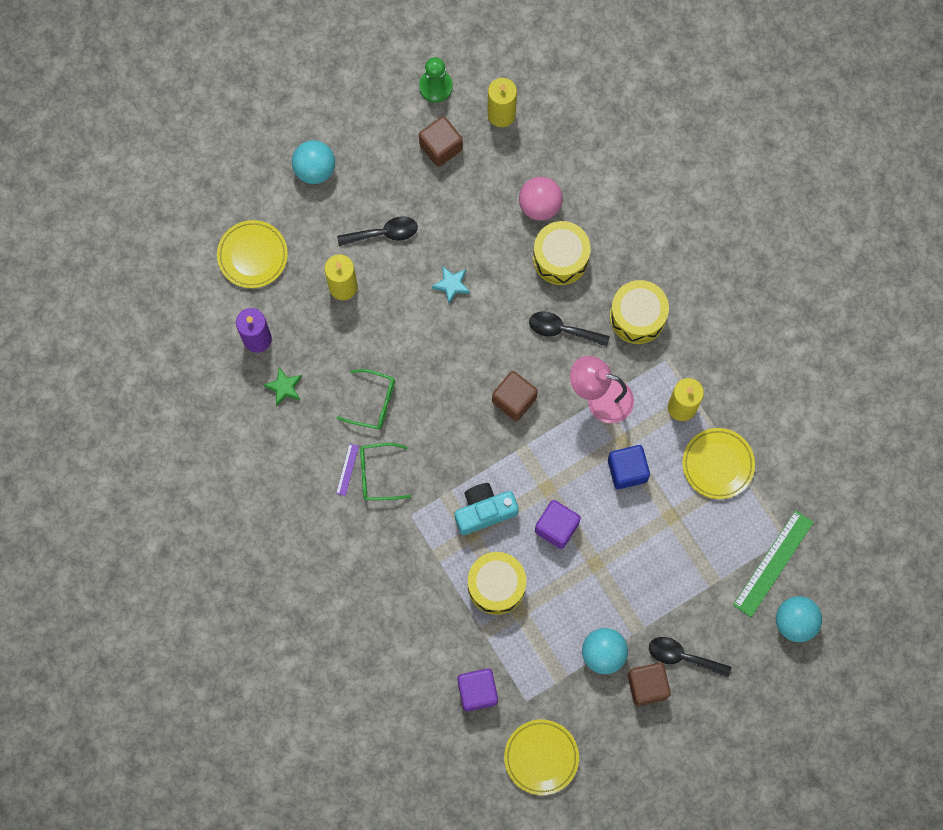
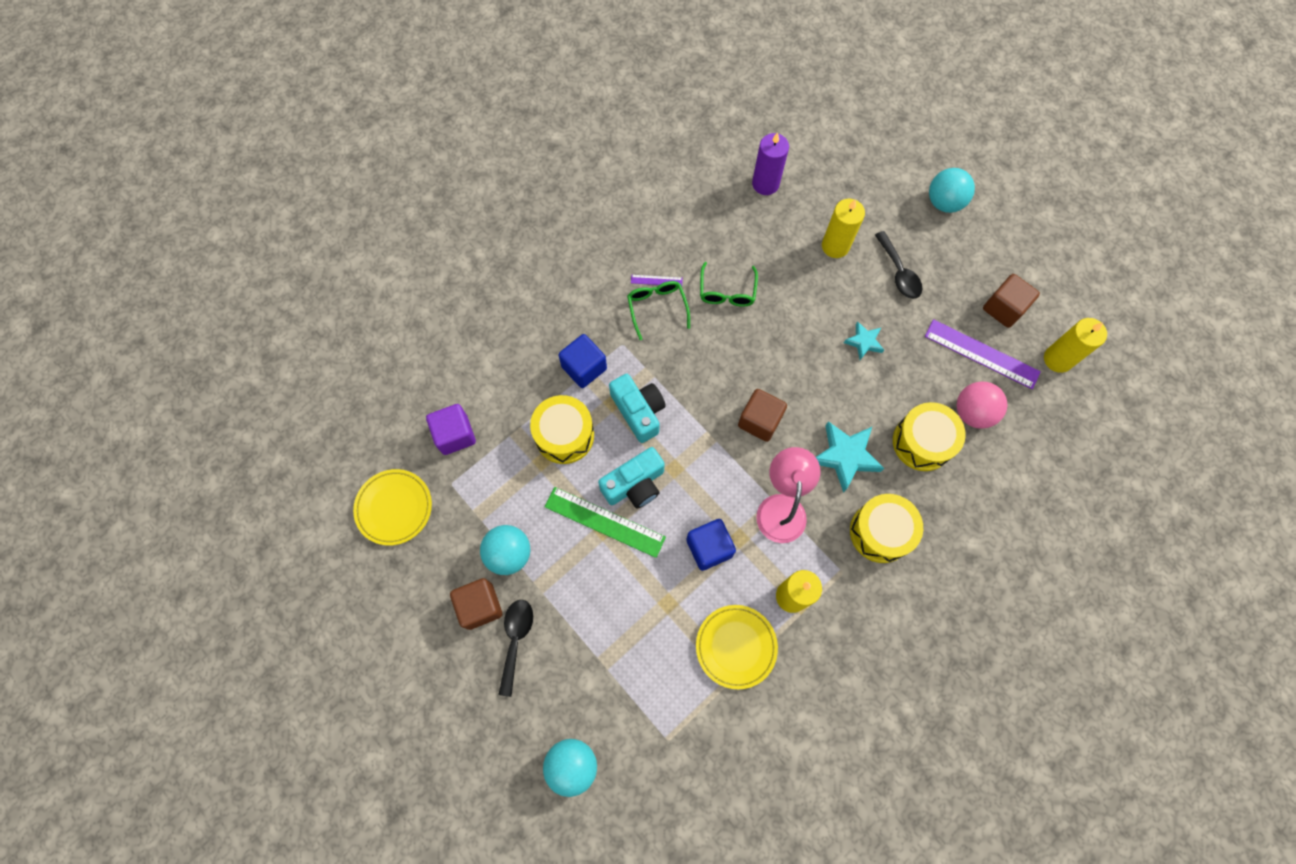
camera: 80 degrees right, 5 degrees down
yellow plate [217,220,288,288] -> none
green star [264,367,302,406] -> none
green pawn [419,57,453,103] -> none
black spoon [529,311,610,347] -> turquoise star [816,421,884,493]
purple cube [535,500,581,549] -> turquoise camera [598,447,665,508]
green ruler [733,510,814,617] -> green ruler moved to [545,487,666,558]
none -> blue cube [558,334,607,388]
none -> purple ruler [925,319,1041,389]

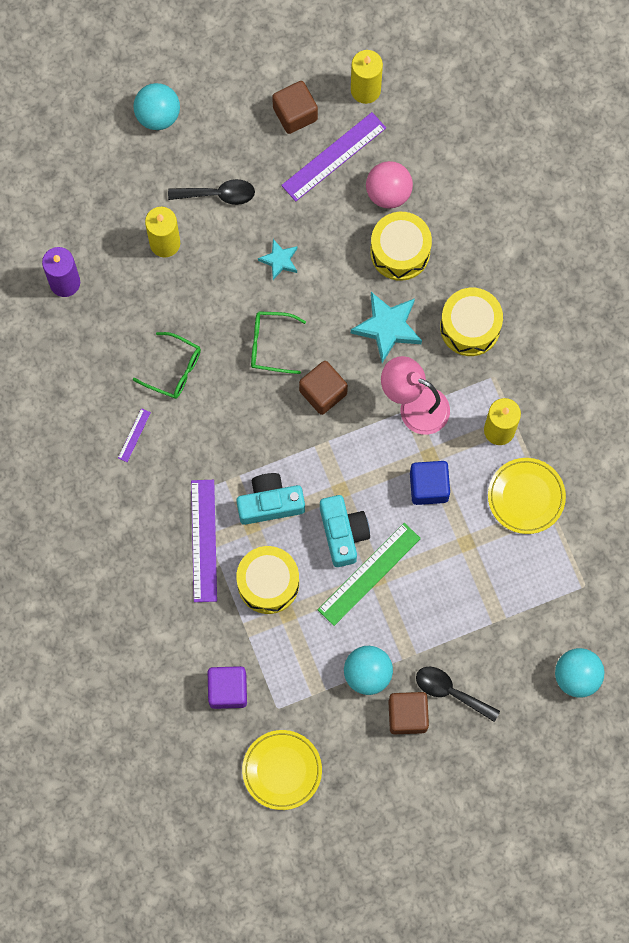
camera: 70 degrees left, 5 degrees up
blue cube [558,334,607,388] -> purple ruler [191,480,217,602]
green glasses [627,281,690,340] -> green glasses moved to [251,311,306,374]

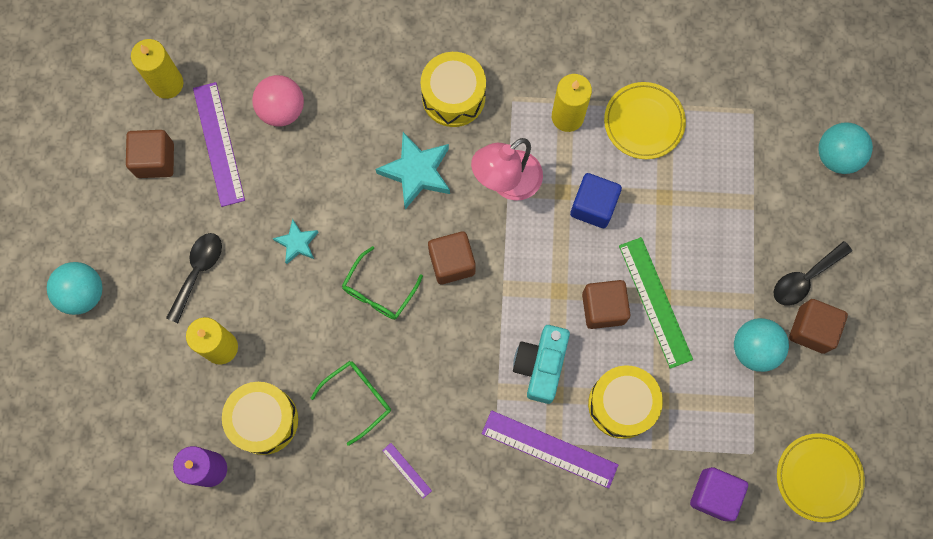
camera: 65 degrees left, 0 degrees up
turquoise camera [320,495,370,567] -> brown cube [582,280,630,329]
yellow drum [370,212,432,281] -> yellow drum moved to [222,382,298,455]

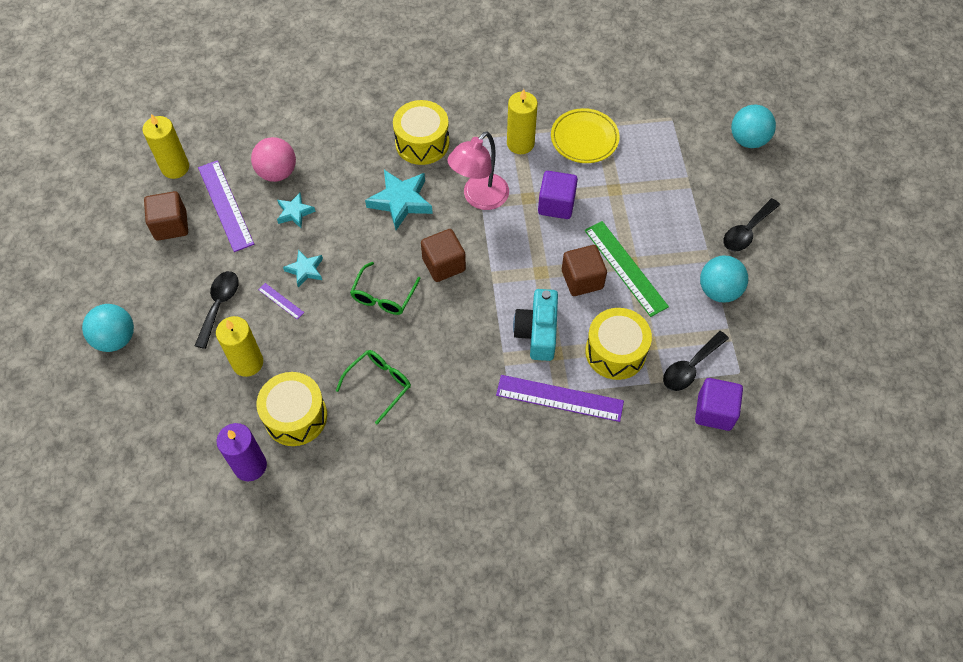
camera: 10 degrees left, 15 degrees down
purple ruler [382,443,432,499] -> purple ruler moved to [258,283,304,320]
blue cube [570,173,622,228] -> purple cube [538,171,578,219]
yellow plate [777,433,865,522] -> none
brown cube [789,299,848,354] -> none
none -> turquoise star [277,193,316,228]
none -> black spoon [663,331,729,391]

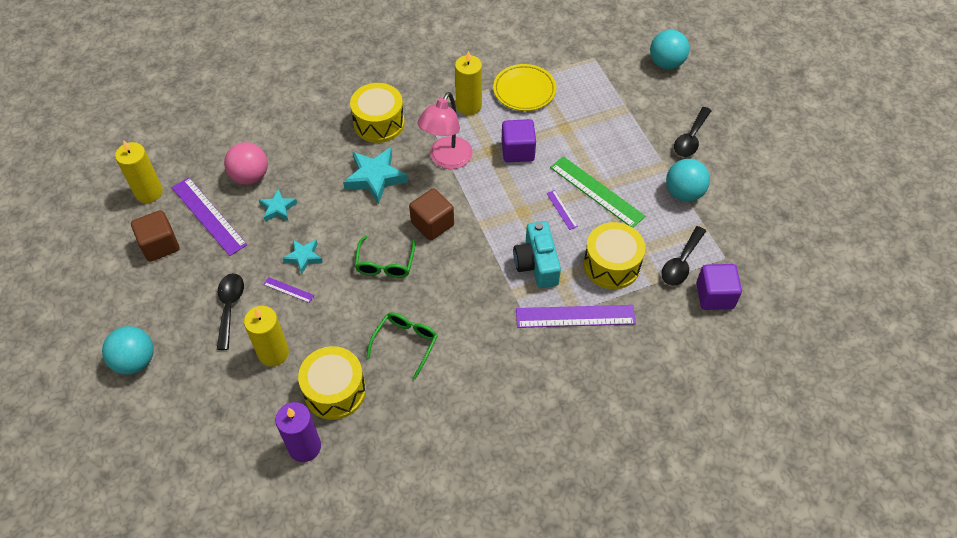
camera: 15 degrees left, 5 degrees down
brown cube [562,245,607,296] -> purple ruler [546,190,578,230]

